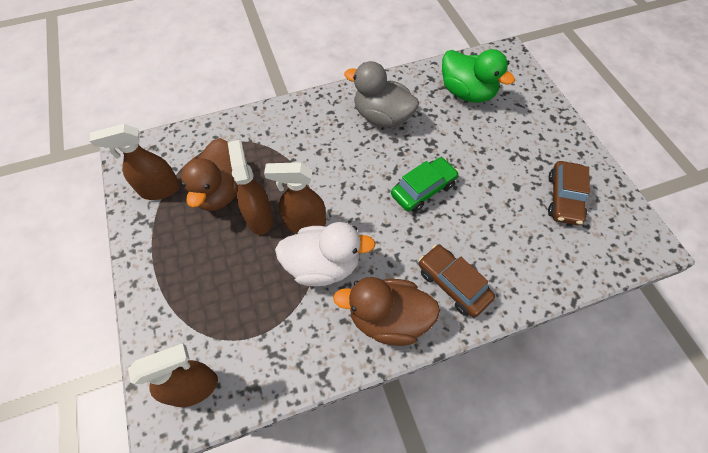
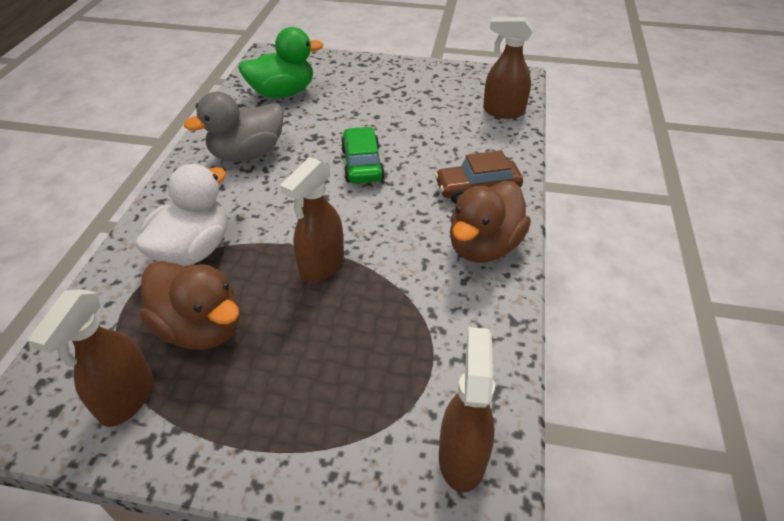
camera: 60 degrees left, 15 degrees down
brown spray bottle [227,140,273,235] -> brown spray bottle moved to [483,17,534,119]
white duck [275,222,376,286] -> white duck moved to [136,164,227,266]
brown car [548,161,590,225] -> none

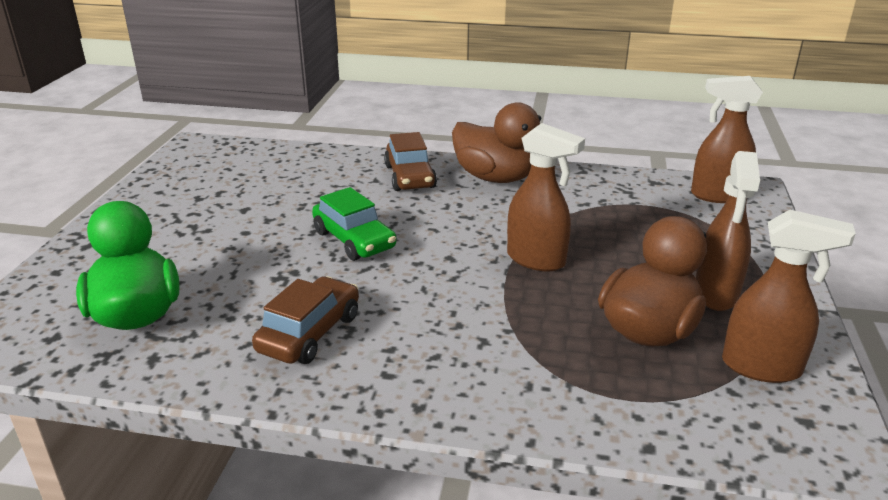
camera: 90 degrees left, 15 degrees down
white duck [136,164,227,266] -> none
grey duck [184,92,284,162] -> brown car [252,276,359,364]
green car [341,127,385,183] -> green car turned 120 degrees counterclockwise [312,187,396,261]
brown spray bottle [483,17,534,119] -> brown spray bottle moved to [696,151,760,311]

